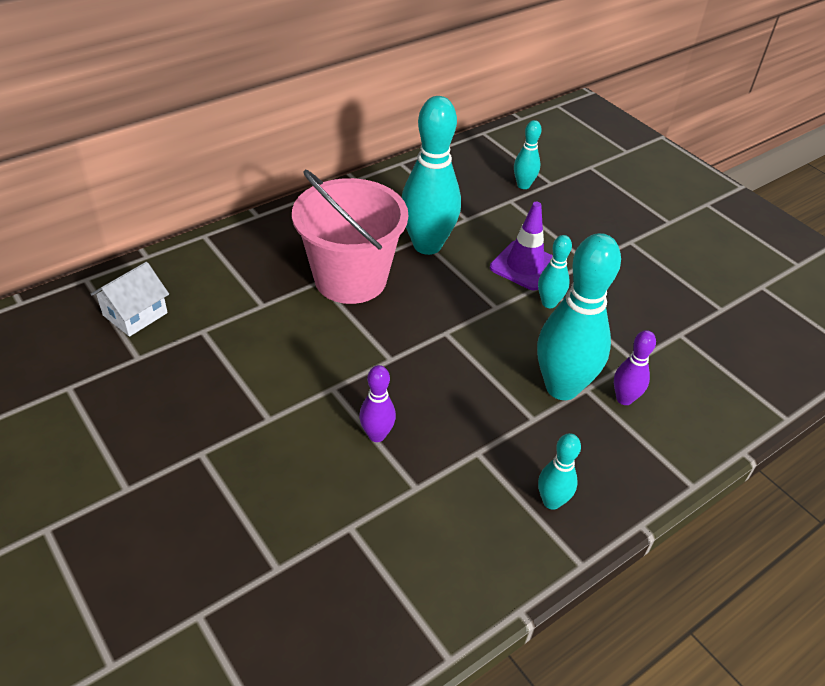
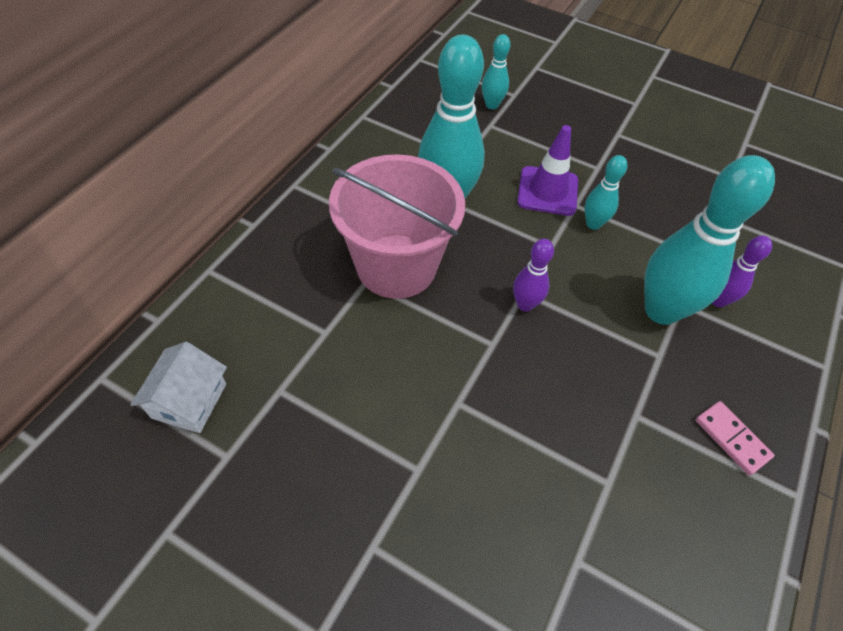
camera: 25 degrees left, 10 degrees up
purple bowling pin [359,365,396,442] -> purple bowling pin moved to [513,239,554,312]
turquoise bowling pin [538,433,581,510] -> pink domino [696,401,774,475]

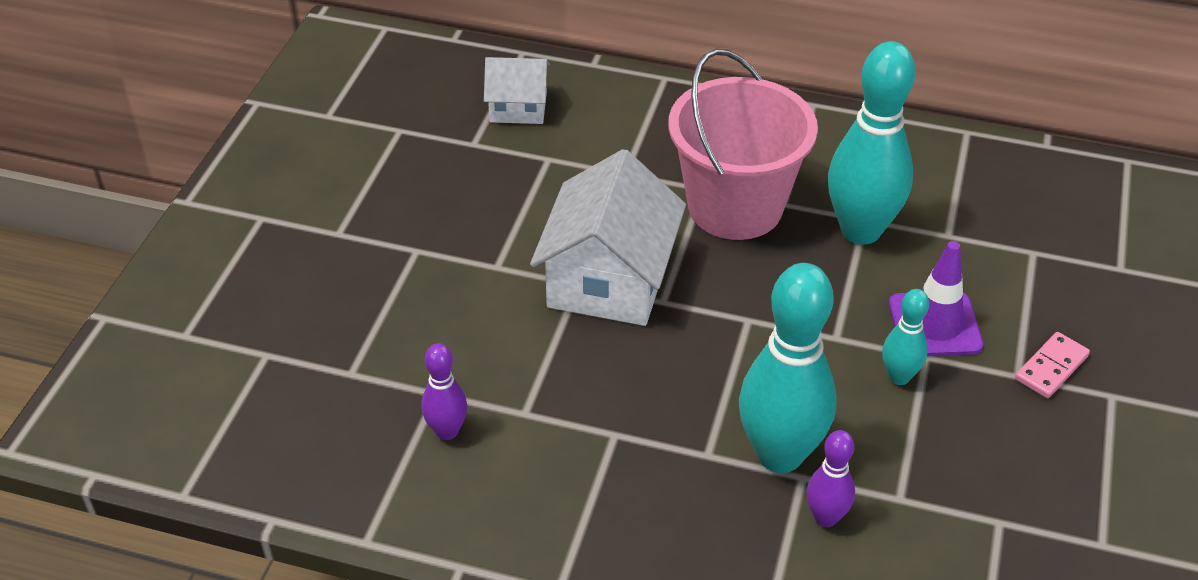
camera: 80 degrees right, 10 degrees down
turquoise bowling pin [482,34,510,109] -> none
purple bowling pin [513,239,554,312] -> purple bowling pin moved to [421,343,467,440]
pink domino [696,401,774,475] -> pink domino moved to [1015,332,1090,398]
none -> white house [530,149,686,326]

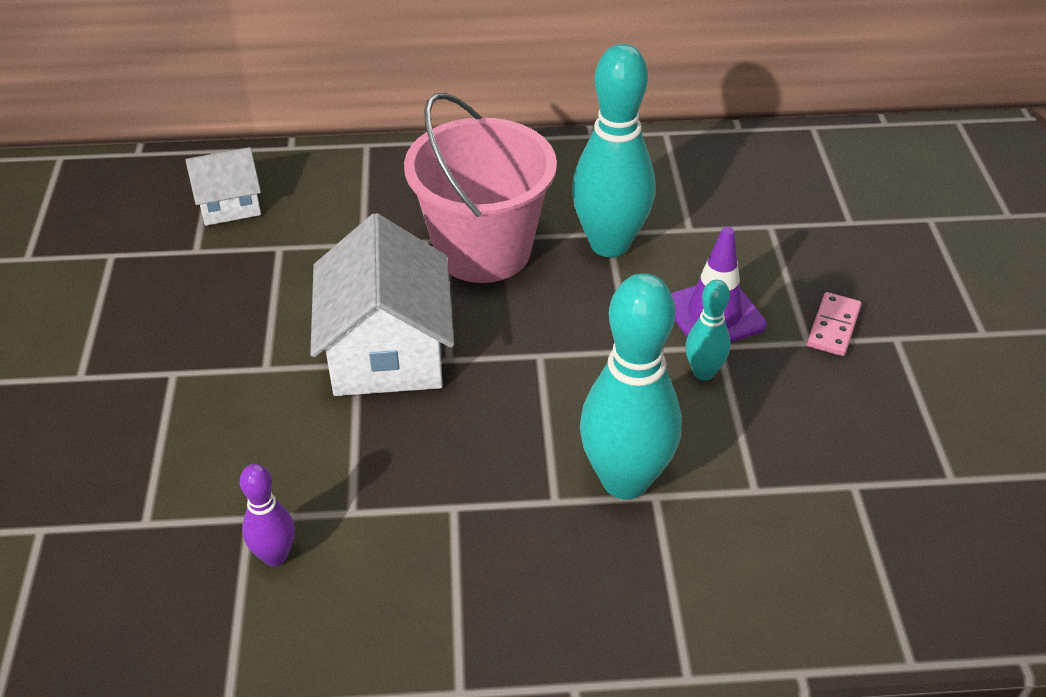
camera: 20 degrees left, 0 degrees up
purple bowling pin [806,430,855,527] -> none

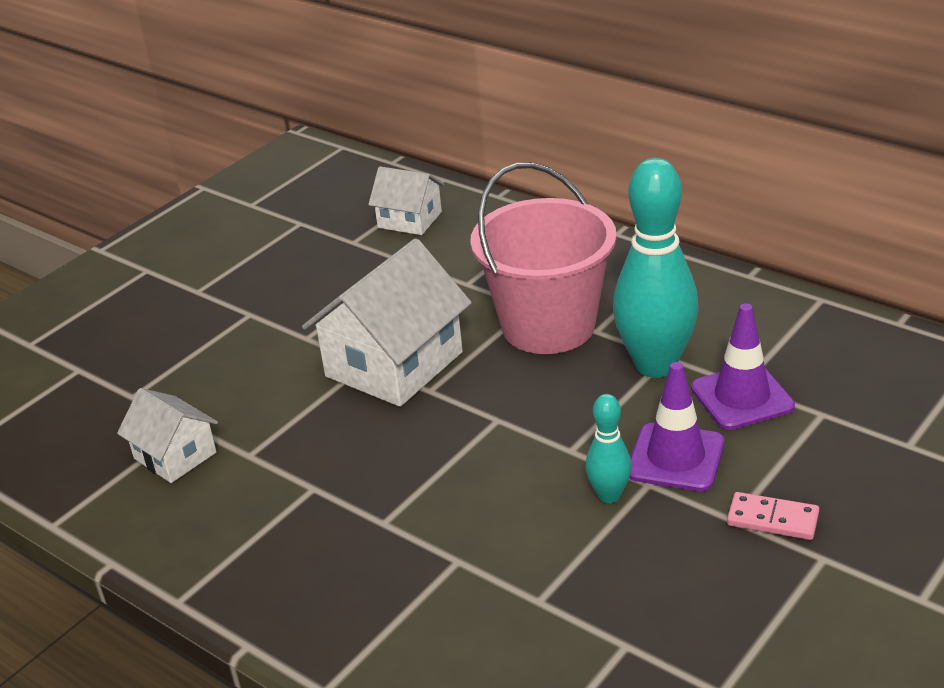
camera: 45 degrees right, 10 degrees down
purple bowling pin [240,464,295,566] -> white house [117,388,218,483]
turquoise bowling pin [580,273,682,499] -> none
pink domino [807,292,862,356] -> pink domino turned 45 degrees clockwise [727,492,819,540]
none -> purple traffic cone [691,303,795,430]

